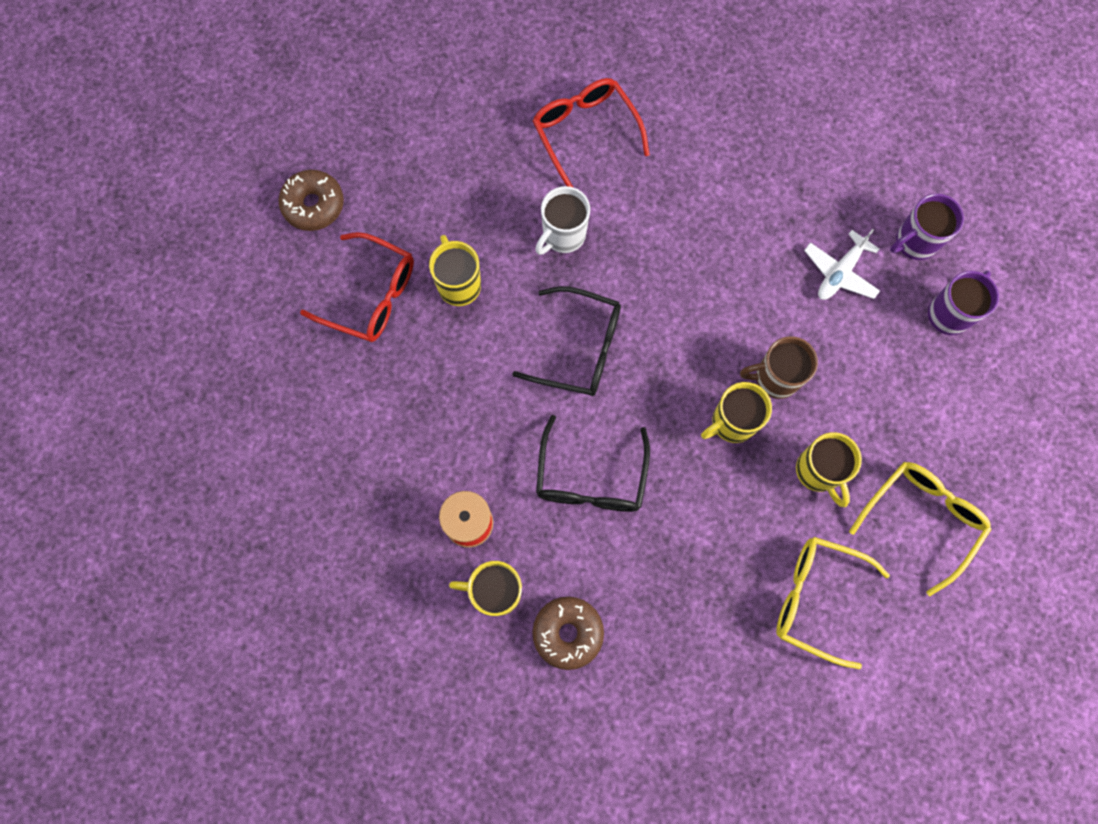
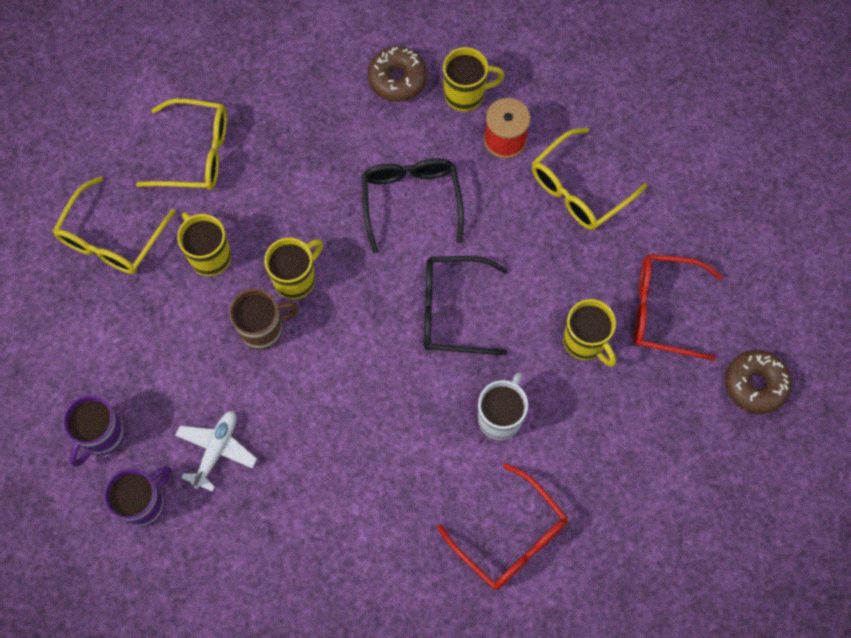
camera: 165 degrees right, 5 degrees down
none -> yellow glasses [532,128,647,230]

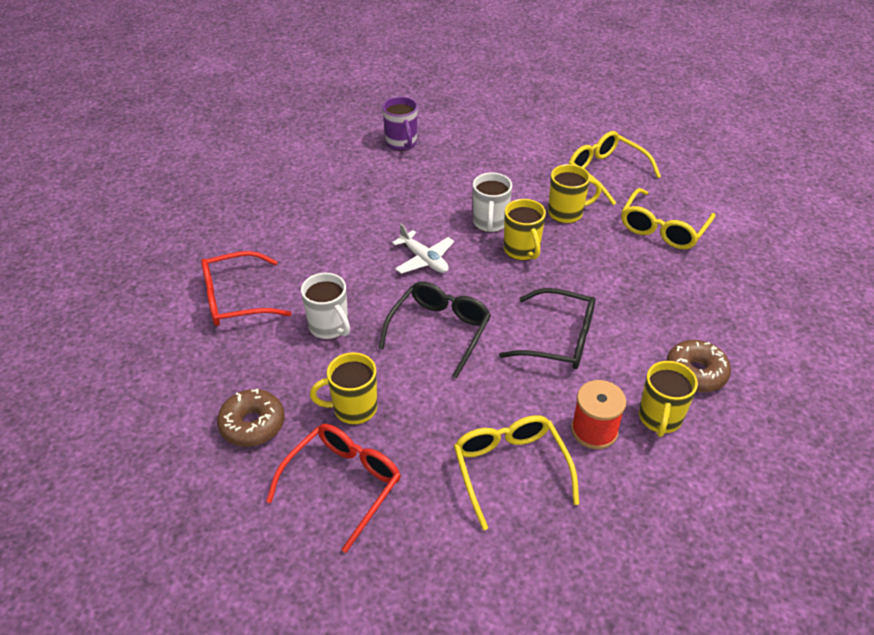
camera: 115 degrees right, 25 degrees down
purple mug [63,395,125,467] -> none
white plane [175,411,257,492] -> white plane moved to [392,224,454,274]
brown mug [229,289,299,350] -> white mug [473,172,512,232]
brown donut [725,350,792,414] -> brown donut moved to [217,389,285,447]

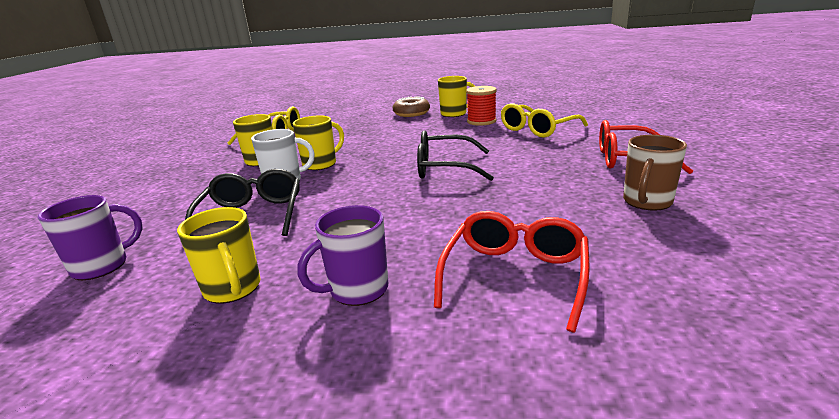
camera: 110 degrees left, 20 degrees down
red glasses [201,251,292,326] -> red glasses turned 120 degrees counterclockwise [434,211,590,332]
brown donut [217,389,285,447] -> brown mug [623,135,687,211]
white mug [301,273,350,340] -> none
yellow mug [310,352,377,425] -> yellow mug moved to [177,207,261,304]
white plane [392,224,454,274] -> none
black glasses [499,288,595,369] -> black glasses moved to [185,169,300,236]
yellow glasses [569,131,661,205] -> none
none -> purple mug [297,205,388,306]

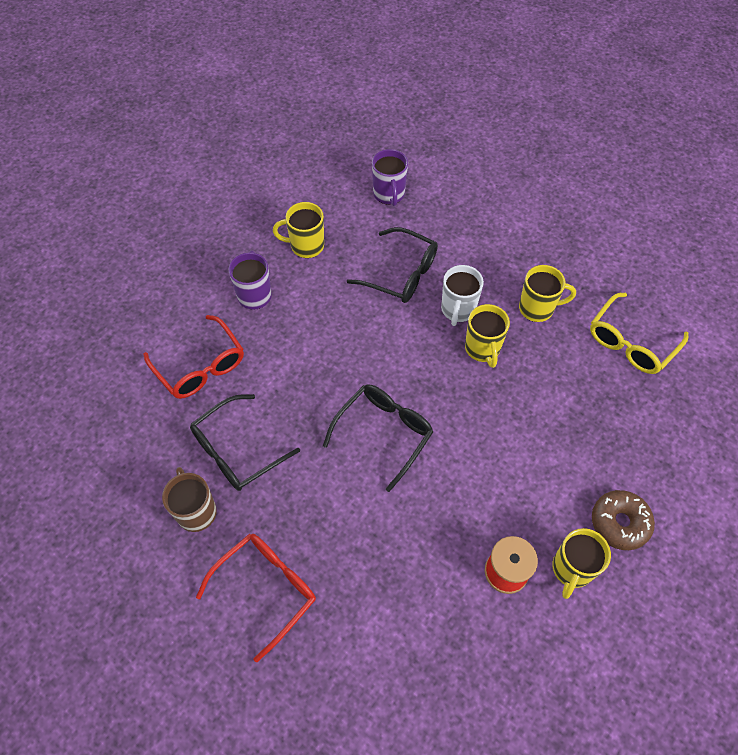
camera: 120 degrees right, 35 degrees up
yellow glasses [501,103,588,138] -> none
none -> black glasses [190,394,300,491]

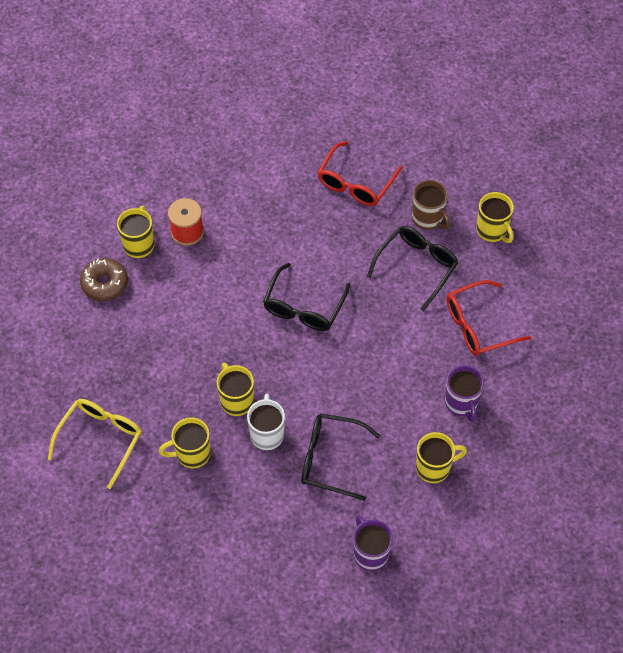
camera: 165 degrees right, 0 degrees up
red glasses [144,315,244,399] -> red glasses turned 60 degrees counterclockwise [446,280,531,356]
none -> yellow mug [476,192,514,243]

